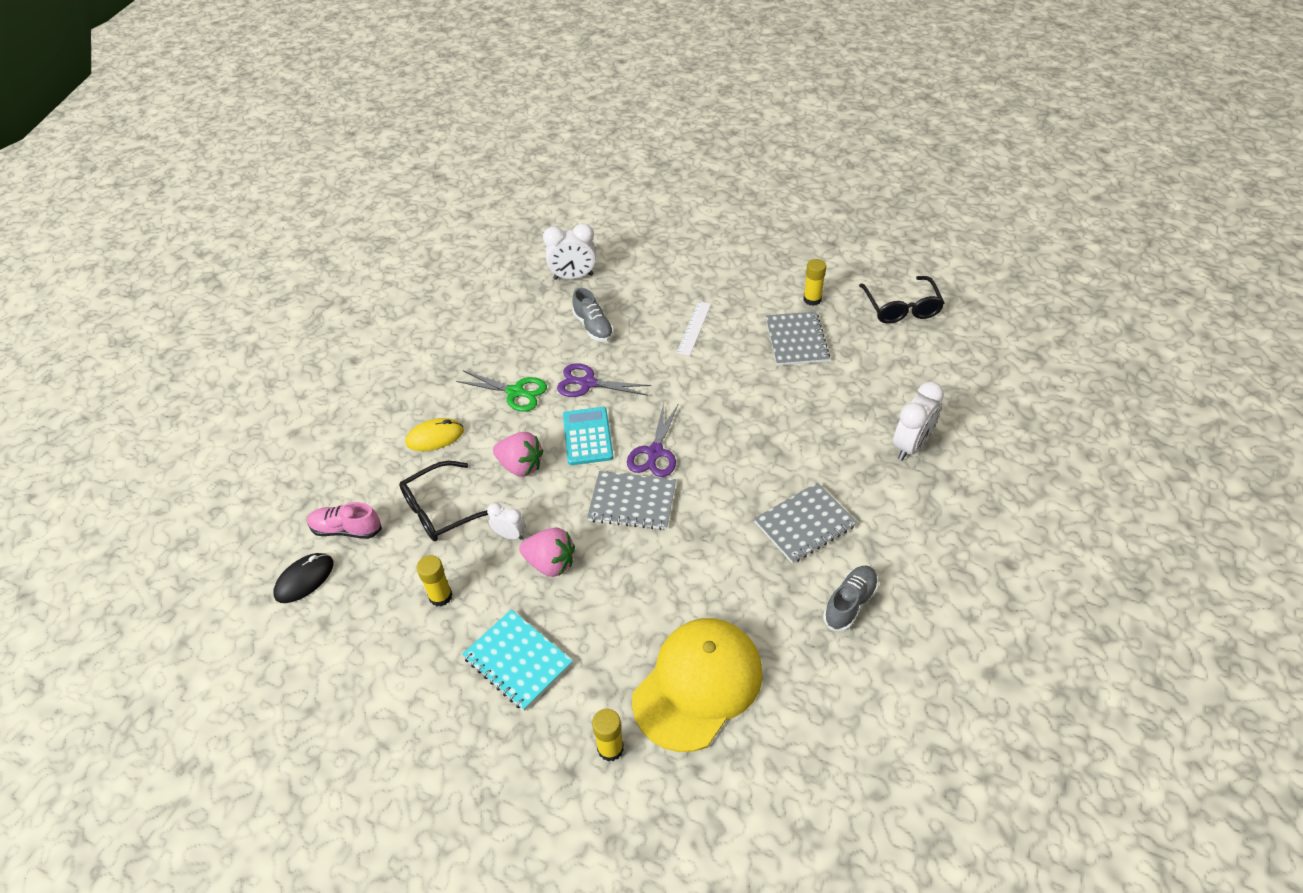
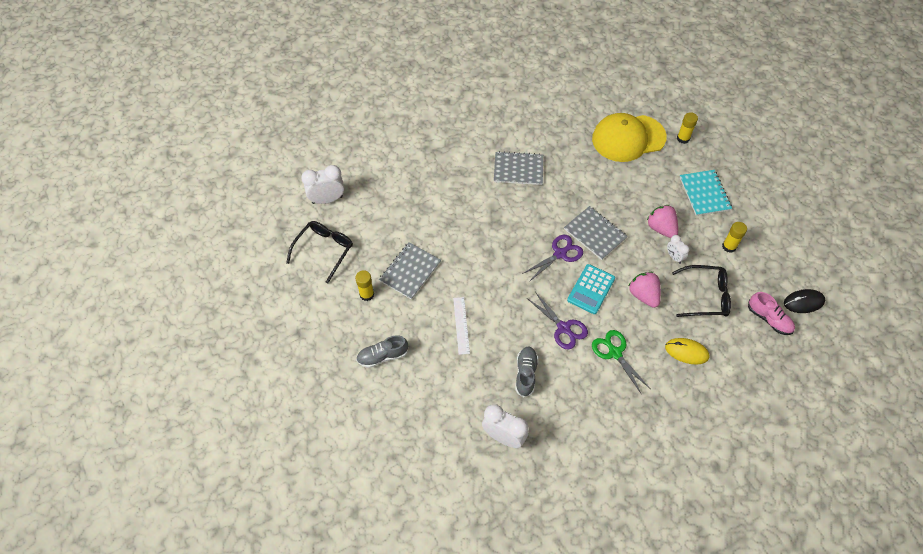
camera: 145 degrees left, 10 degrees up
white ruler [677,301,711,356] -> white ruler turned 60 degrees counterclockwise [453,297,470,355]
grey shoe [823,566,878,632] -> grey shoe moved to [356,335,408,368]
white clock [893,382,944,461] -> white clock moved to [301,165,344,204]

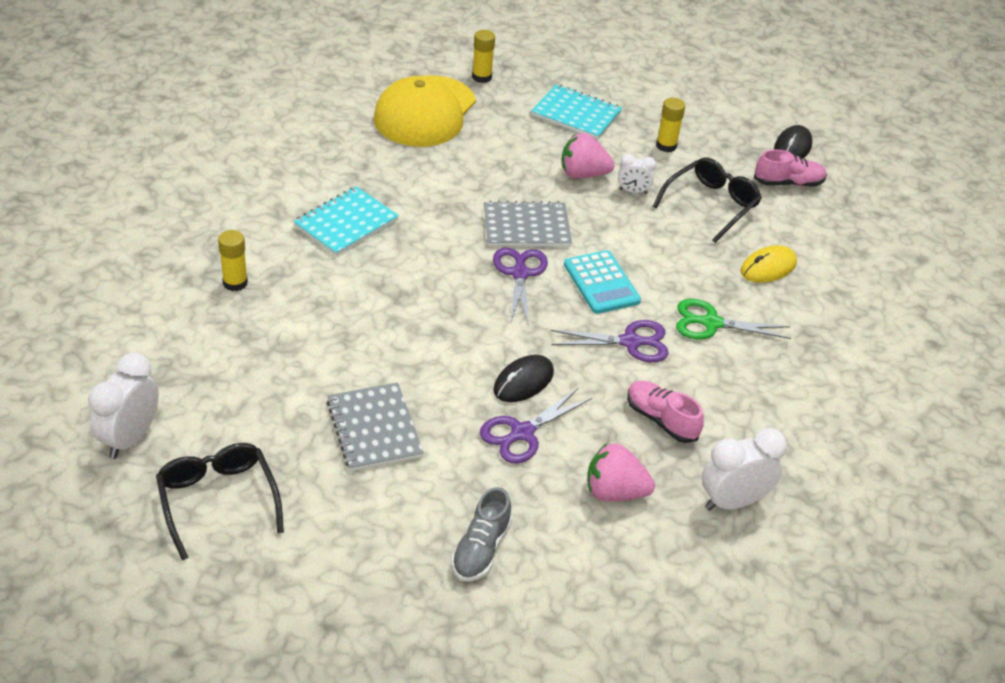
camera: 55 degrees left, 15 degrees down
yellow glue stick [355,270,374,301] -> yellow glue stick moved to [218,230,248,291]
white ruler [453,297,470,355] -> purple scissors [480,387,592,463]
grey notebook [494,151,543,185] -> turquoise notebook [293,186,399,256]
grey shoe [515,347,539,397] -> pink shoe [627,381,704,443]
pink strawberry [629,272,661,308] -> pink strawberry moved to [587,443,655,502]
none -> black mouse [493,355,554,402]

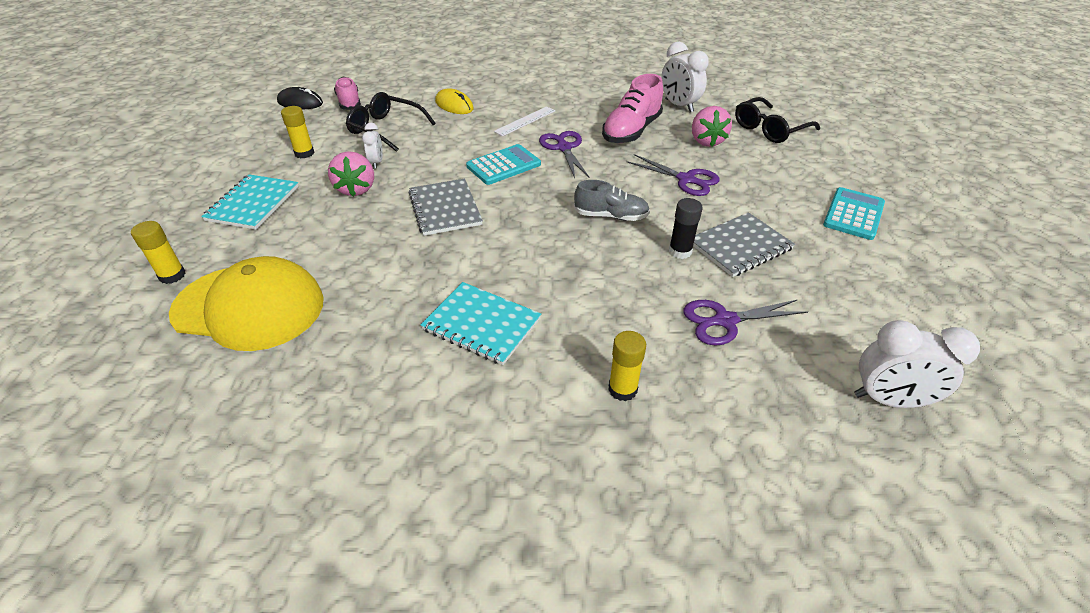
camera: 100 degrees left, 0 degrees up
black glasses [156,443,284,561] -> black glasses moved to [735,97,820,143]
grey shoe [451,487,512,581] -> grey shoe moved to [574,180,650,221]
purple scissors [493,248,548,325] -> purple scissors moved to [683,299,808,346]
black mouse [493,355,554,402] -> none
pink shoe [627,381,704,443] -> pink shoe [602,74,663,143], size x1.51
green scissors [676,299,791,339] -> white ruler [494,106,555,136]
none -> black glue stick [669,198,703,259]
none -> turquoise calculator [823,187,885,240]

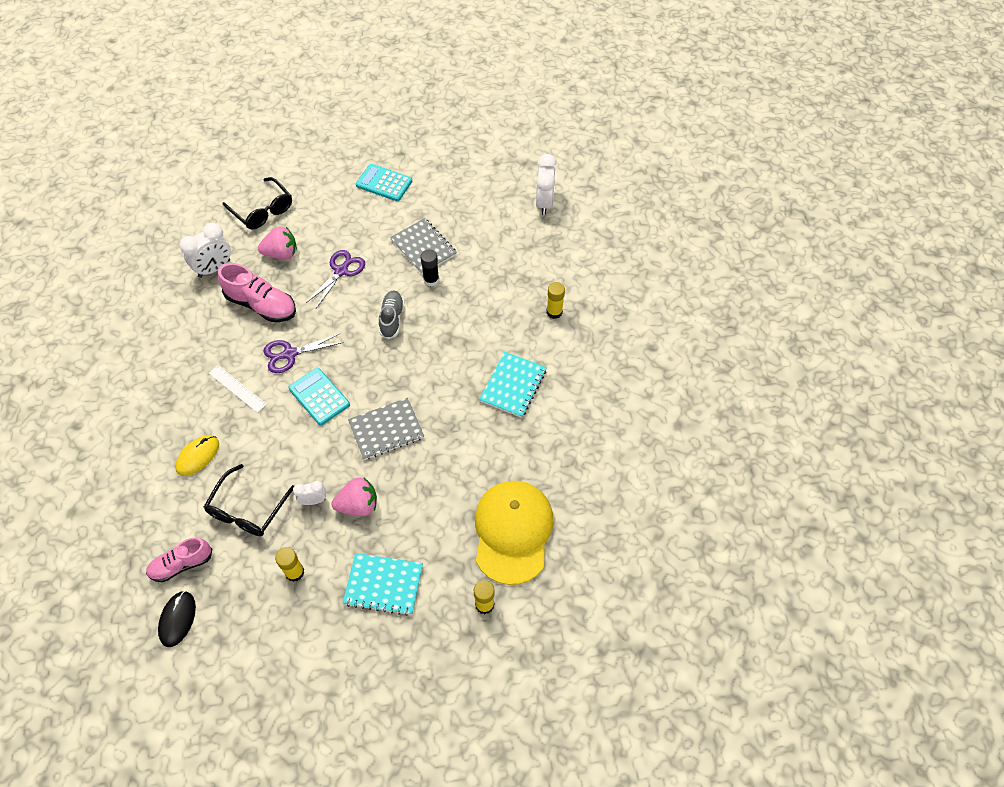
camera: 95 degrees left, 15 degrees up
purple scissors [683,299,808,346] -> none

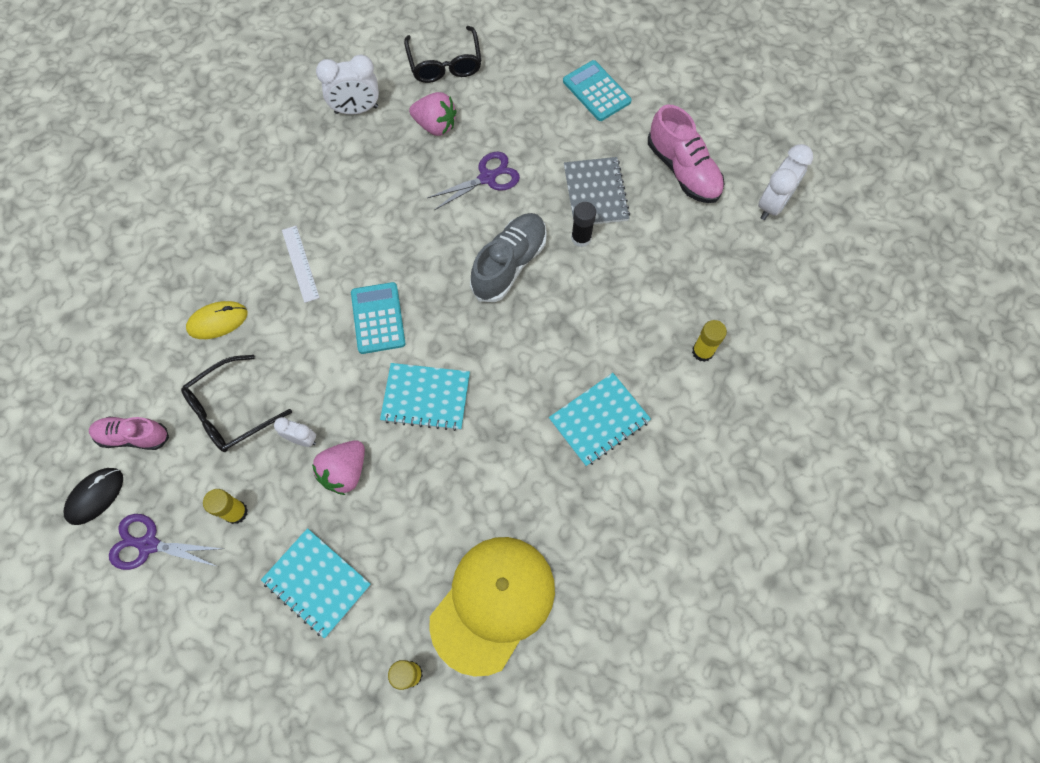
camera: 30 degrees right, 10 degrees up
pink shoe [218,263,296,322] -> pink shoe moved to [648,105,724,203]
purple scissors [263,333,344,373] -> purple scissors moved to [109,514,222,570]
pink strawberry [332,477,377,516] -> pink strawberry turned 105 degrees clockwise [312,440,365,495]
grey notebook [348,398,424,460] -> turquoise notebook [380,363,470,431]
grey shoe [379,290,404,339] -> grey shoe [470,213,547,302], size x1.51

